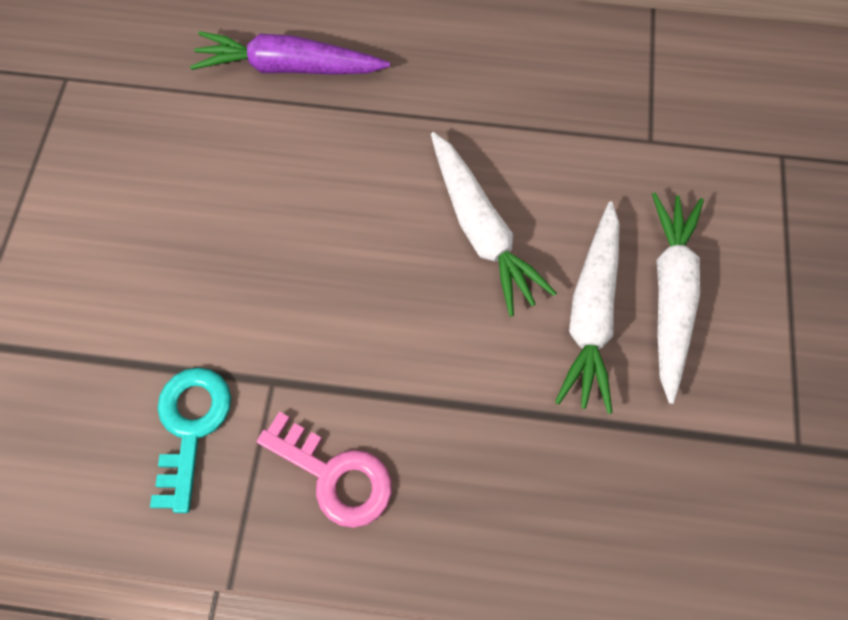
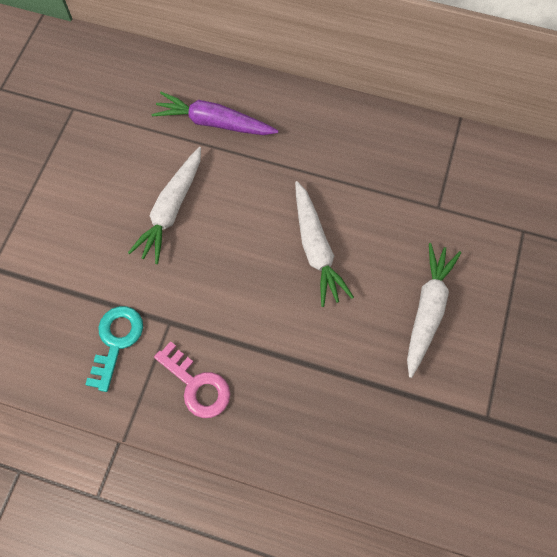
camera: 10 degrees right, 0 degrees up
white carrot [555,201,620,414] -> white carrot moved to [128,147,201,264]

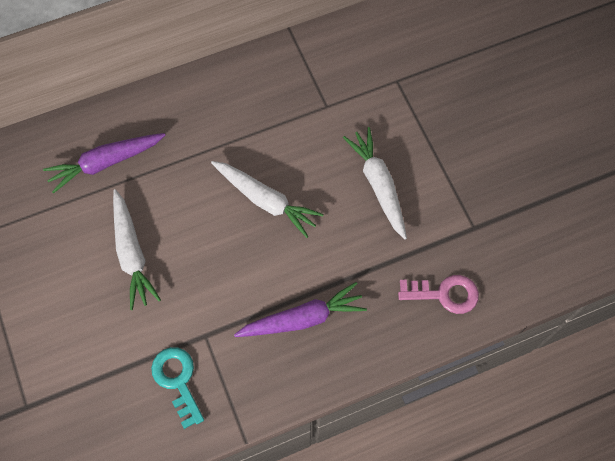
camera: 40 degrees left, 0 degrees up
pink key [154,341,230,418] -> pink key moved to [398,275,479,314]
none -> purple carrot [234,282,367,337]

